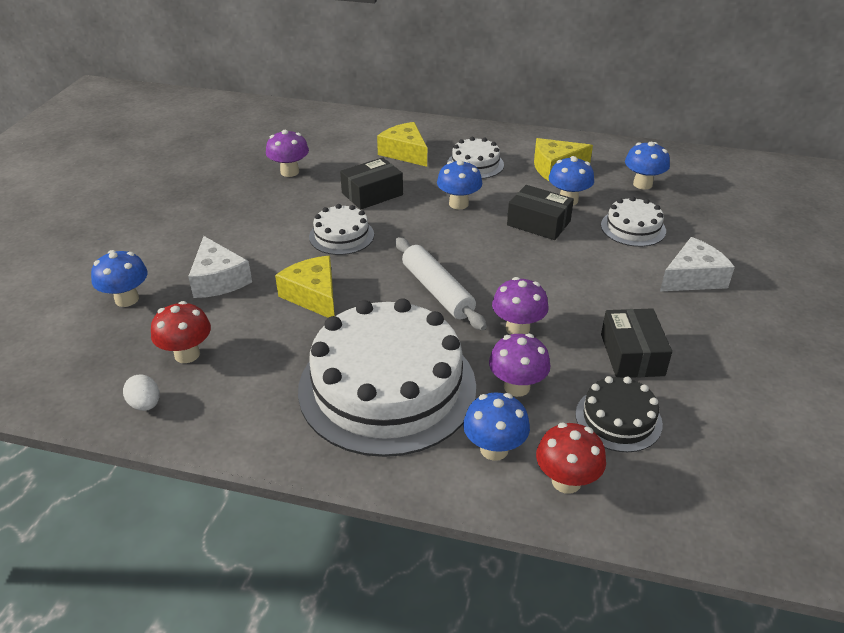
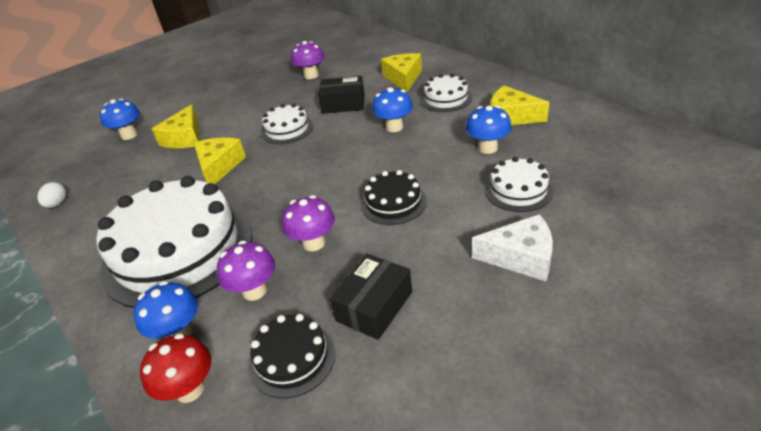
camera: 40 degrees right, 0 degrees up
red mushroom [151,301,211,363] -> none
white cheese [188,236,252,298] -> yellow cheese [152,104,199,148]
white rolling pin [395,237,487,331] -> none
black box [507,185,574,240] -> none
blue mushroom [625,142,670,189] -> none
none -> black cake [361,170,427,225]

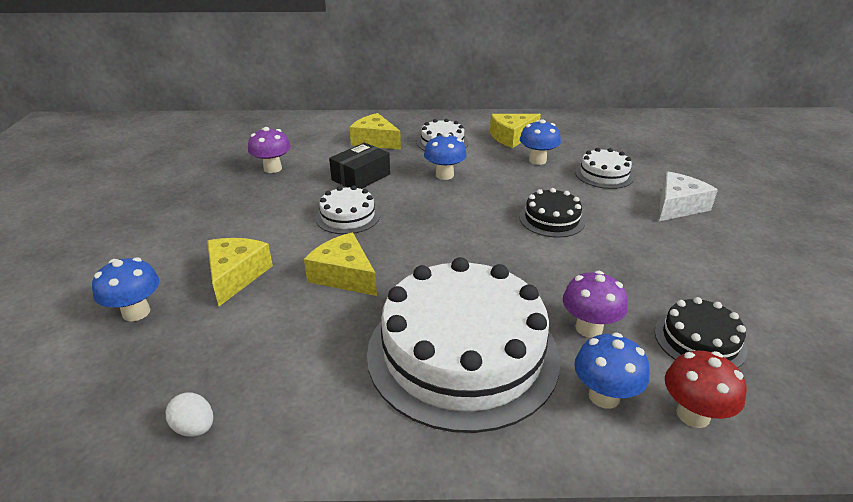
camera: 55 degrees left, 5 degrees down
yellow cheese [152,104,199,148] -> yellow cheese turned 135 degrees counterclockwise [207,238,273,306]
purple mushroom [282,195,335,251] -> none
black box [330,254,412,340] -> none

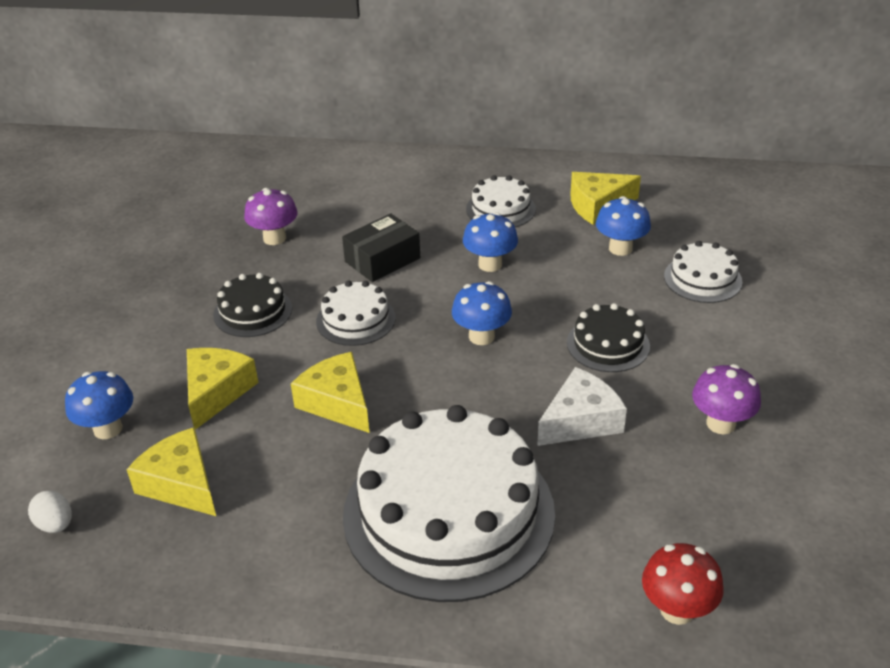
camera: 10 degrees right, 5 degrees up
white egg [166,392,213,437] -> white egg moved to [28,491,72,533]
yellow cheese [350,113,401,150] -> yellow cheese moved to [126,427,216,516]
purple mushroom [563,271,628,338] -> purple mushroom moved to [692,364,761,434]
blue mushroom [574,333,649,409] -> blue mushroom moved to [452,281,512,345]
black cake [654,297,747,368] -> black cake moved to [213,273,292,337]
white cheese [659,171,718,221] -> white cheese moved to [537,367,627,446]

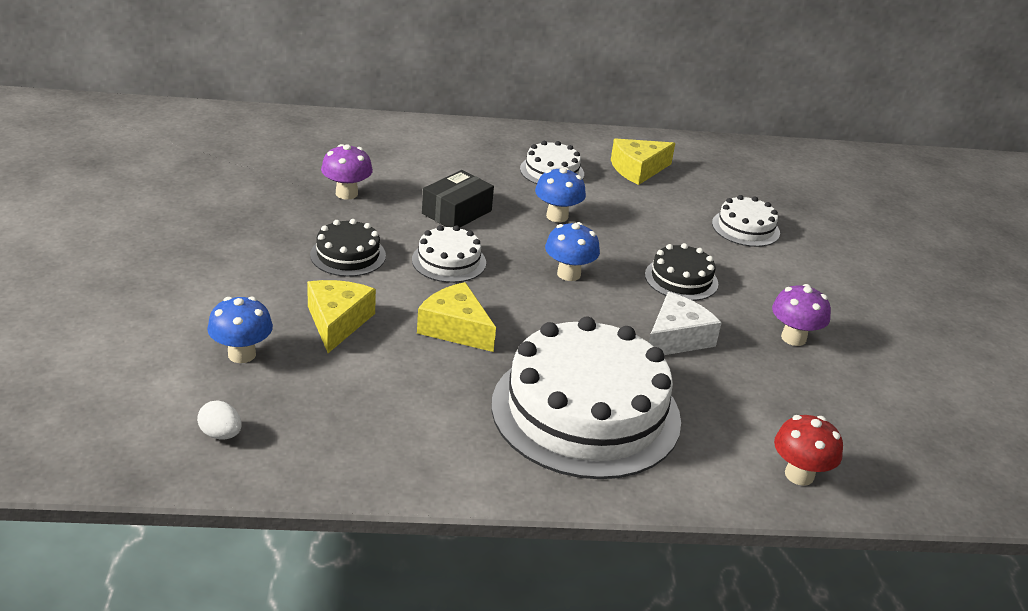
camera: 15 degrees left, 5 degrees down
yellow cheese [126,427,216,516] -> none
blue mushroom [596,196,651,256] -> none

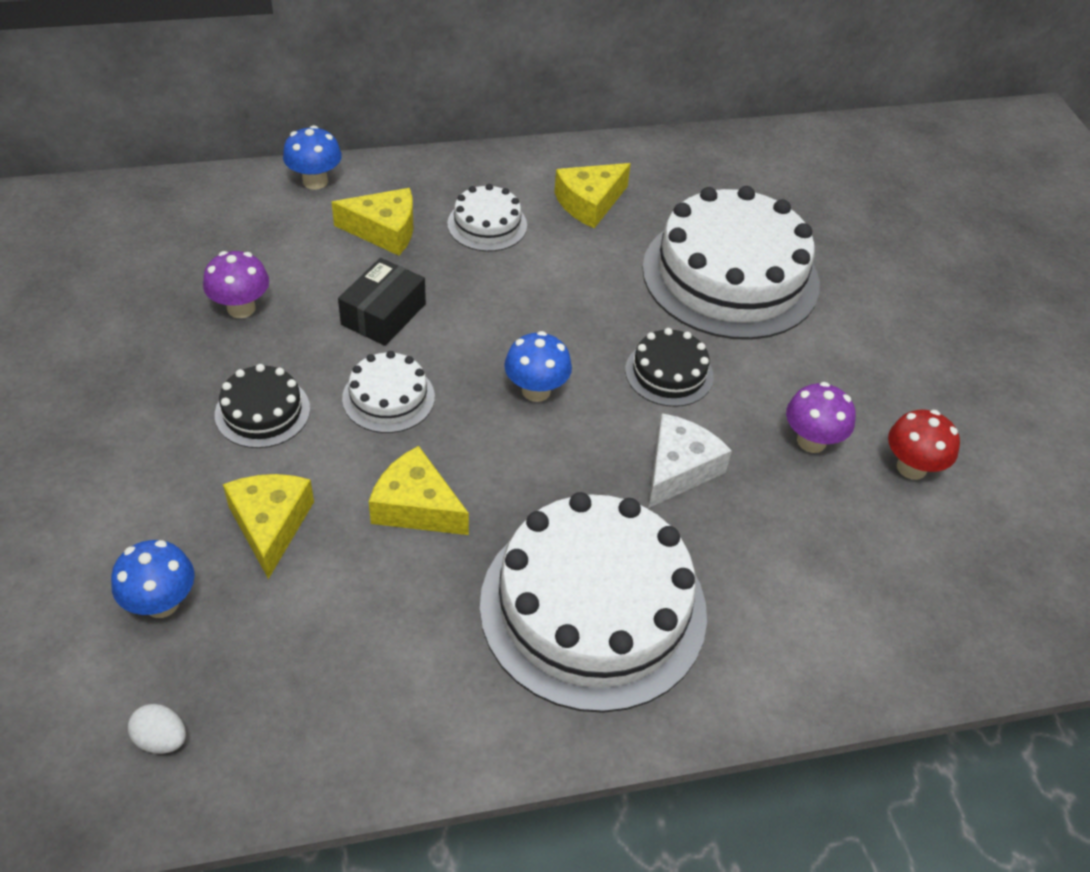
camera: 10 degrees left, 15 degrees up
blue mushroom [535,167,586,222] -> blue mushroom moved to [283,125,342,190]
white cake [712,195,780,247] -> white cake [642,186,820,340], size x2.17
red mushroom [774,415,843,486] -> red mushroom moved to [888,410,960,480]
none -> yellow cheese [332,188,413,256]

